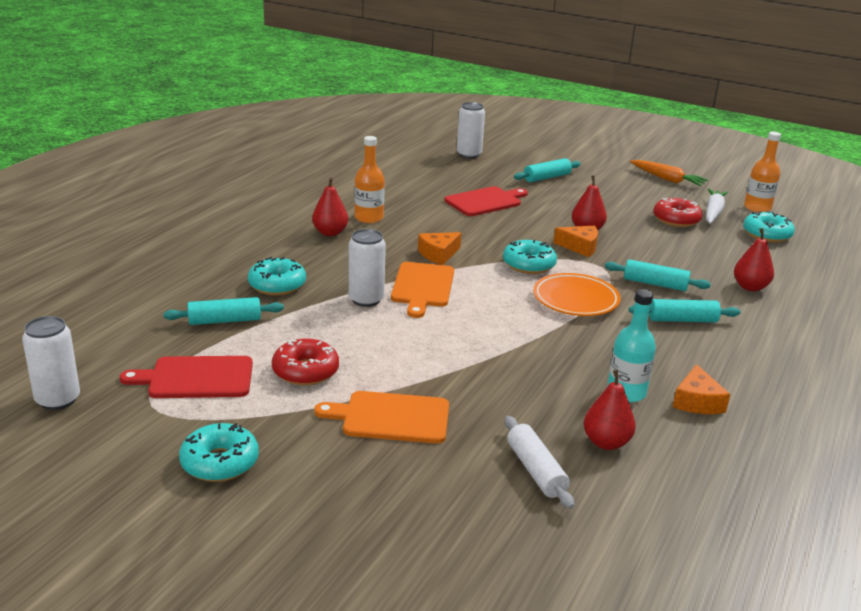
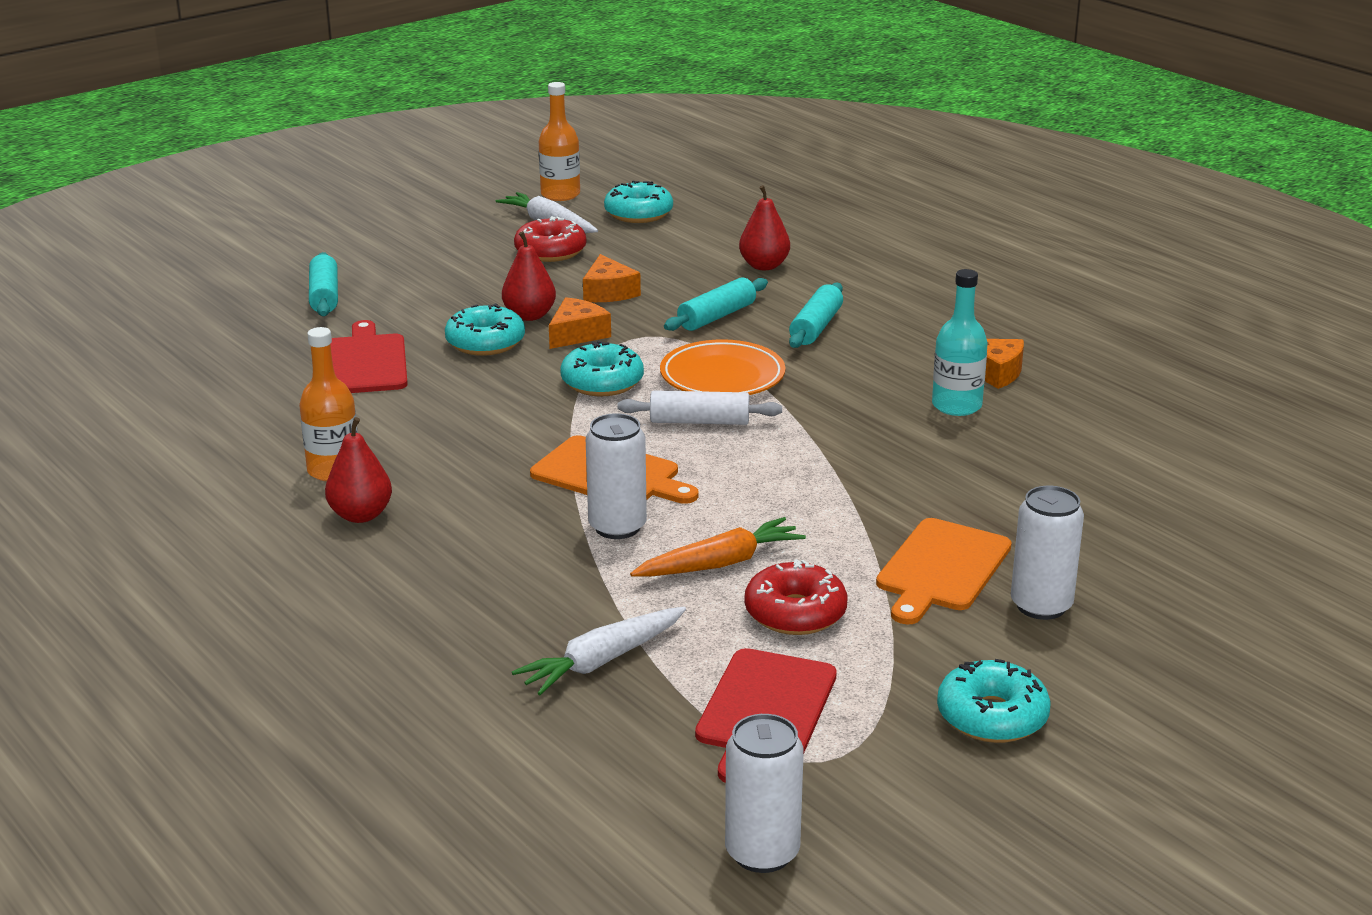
camera: 65 degrees left, 0 degrees up
turquoise rolling pin [163,297,284,325] -> white carrot [512,607,686,695]
turquoise donut [248,257,306,295] -> turquoise donut moved to [445,303,525,356]
orange cheese [418,232,461,265] -> orange cheese moved to [583,254,641,302]
white can [457,102,485,159] -> white can moved to [1011,486,1084,620]
white rolling pin [505,416,575,509] -> white rolling pin moved to [617,390,782,425]
red pear [584,370,636,450] -> none
orange carrot [630,160,709,186] -> orange carrot moved to [630,517,806,577]

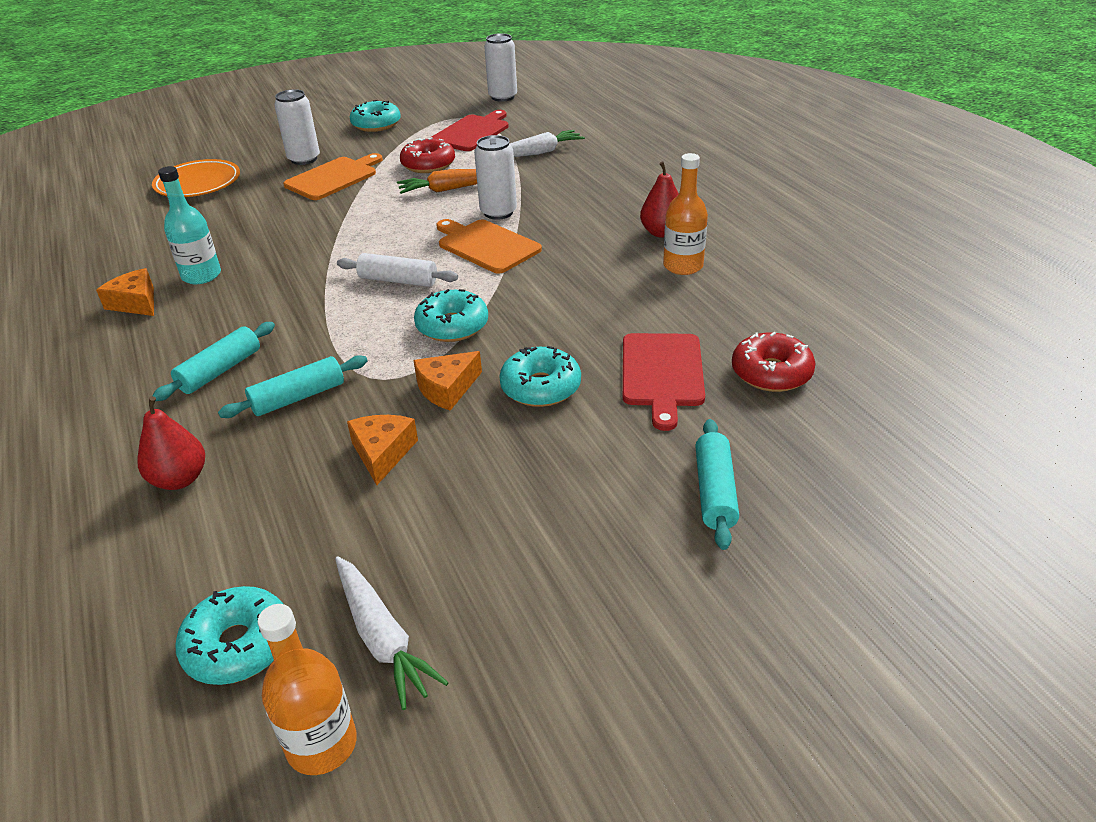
camera: 165 degrees left, 10 degrees up
red pear [502,231,556,321] -> none
red donut [514,216,586,262] -> red donut moved to [732,332,816,392]
orange plate [660,339,786,395] -> orange plate moved to [152,159,240,197]

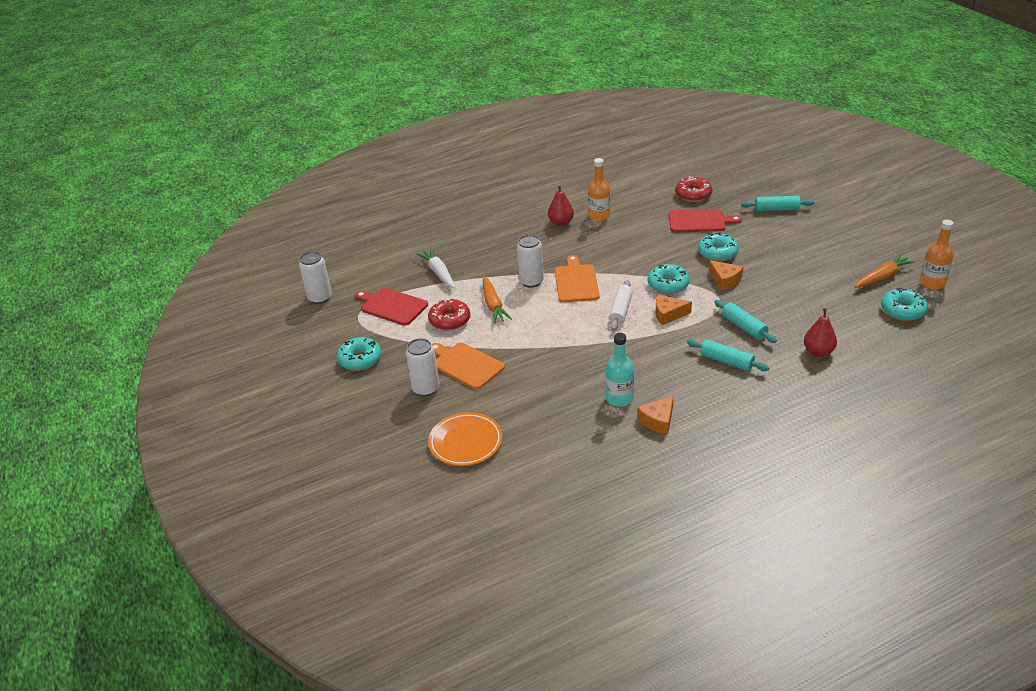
camera: 90 degrees left, 0 degrees up
white carrot [335,556,449,710] -> orange carrot [855,254,916,288]
orange cheese [347,415,418,485] -> orange cheese moved to [655,294,692,325]
orange cutting board [436,219,542,273] -> orange cutting board turned 135 degrees clockwise [555,255,600,303]

